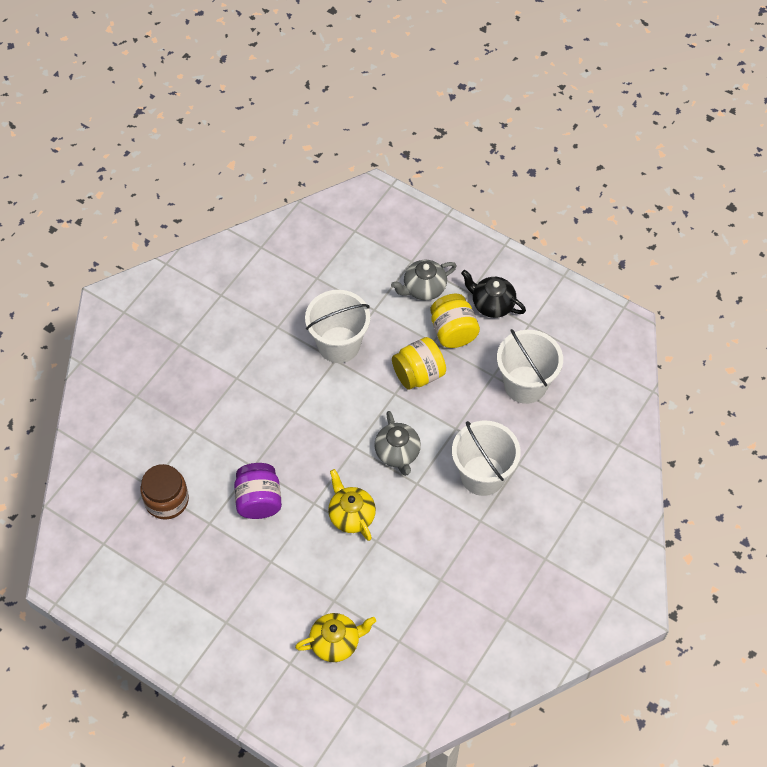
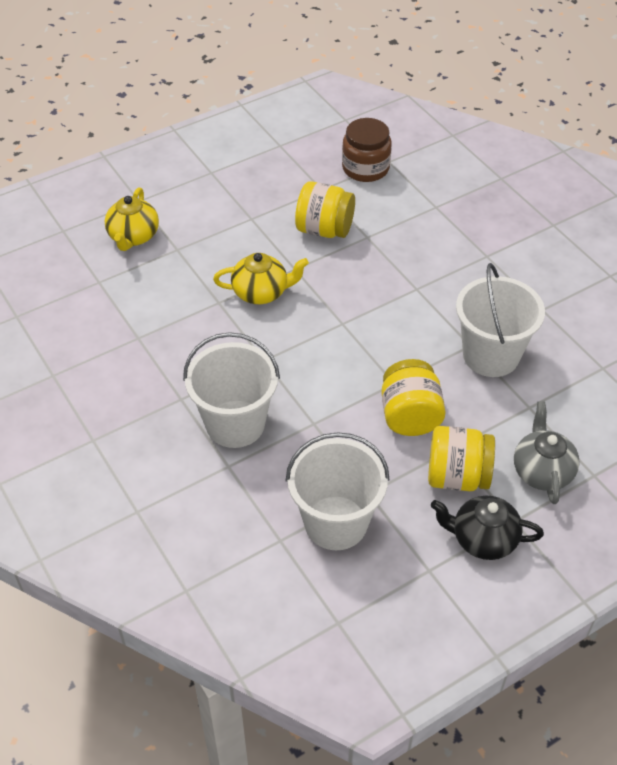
camera: 115 degrees right, 10 degrees down
purple jar [234,463,282,519] -> yellow jar [295,181,355,238]
grey teapot [374,411,421,476] -> none
black teapot [461,270,526,318] -> black teapot turned 135 degrees counterclockwise [431,496,544,560]

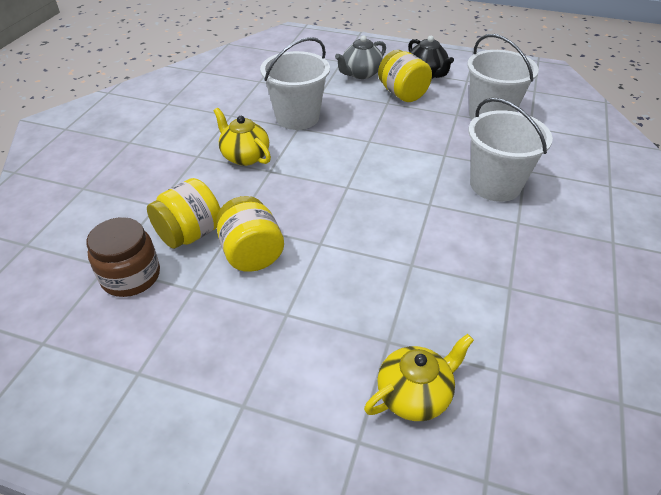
camera: 130 degrees left, 5 degrees down
yellow teapot [213,253,309,304] -> yellow teapot moved to [213,108,271,166]
yellow jar [381,359,446,436] -> yellow jar moved to [147,178,221,249]

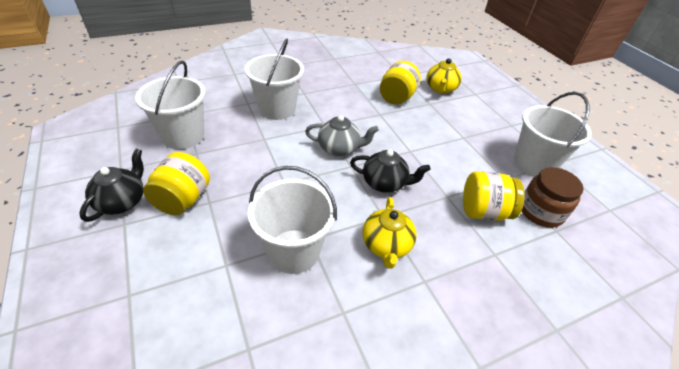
camera: 135 degrees left, 0 degrees up
yellow jar [217,196,284,272] -> yellow jar moved to [380,61,421,105]
grey teapot [335,35,386,79] -> grey teapot moved to [305,115,379,156]
yellow teapot [364,334,474,421] -> yellow teapot turned 90 degrees counterclockwise [426,58,462,94]
none -> black teapot [350,149,431,193]
none -> white bucket [514,92,592,177]

